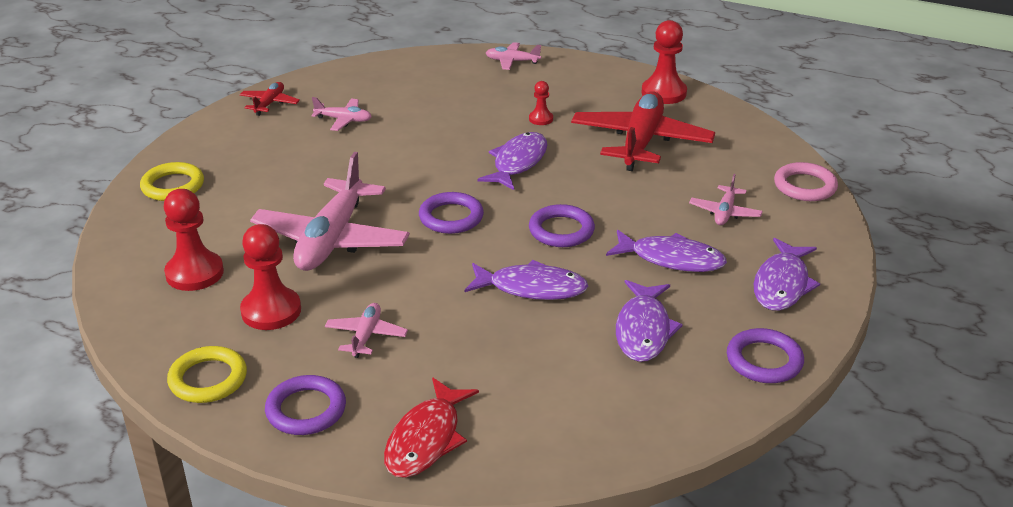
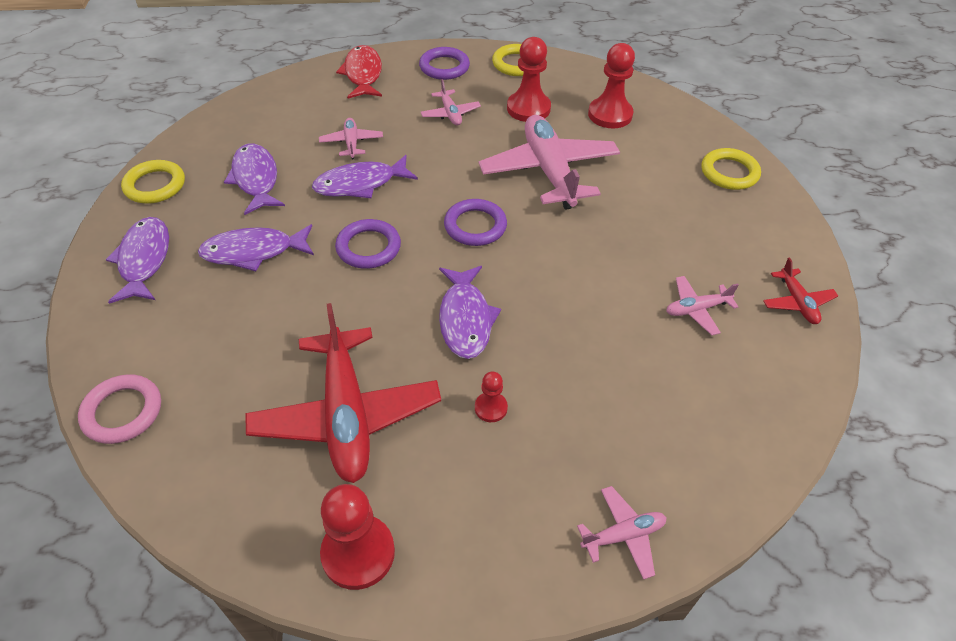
camera: 150 degrees right, 15 degrees up
pink plane [689,174,763,225] -> pink plane moved to [319,118,383,159]
purple ring [727,328,804,383] -> yellow ring [121,160,185,204]

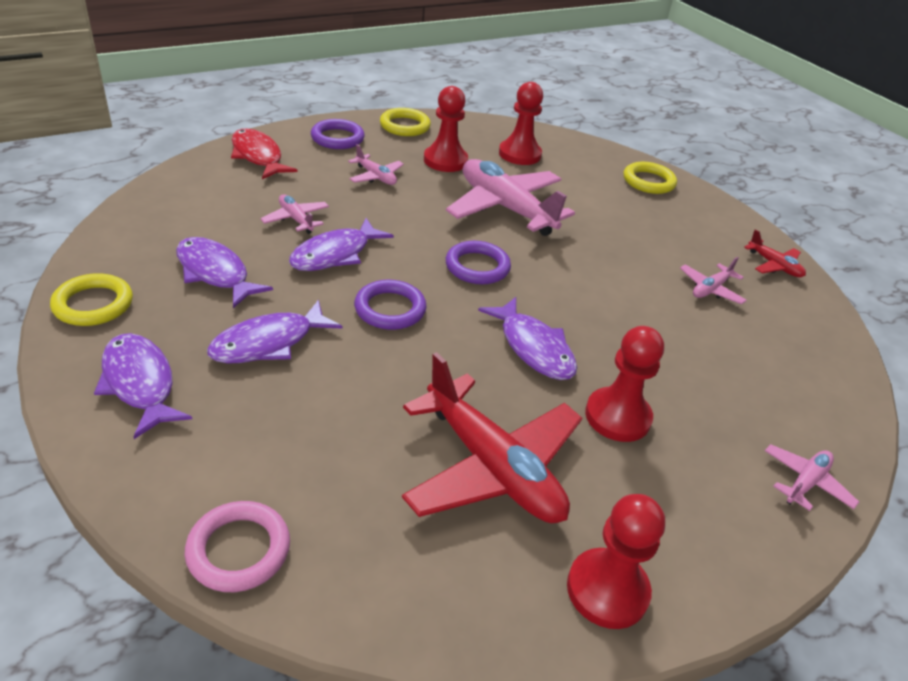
camera: 30 degrees left, 10 degrees down
red pawn [475,372,508,422] -> red pawn [585,326,664,442], size x1.92

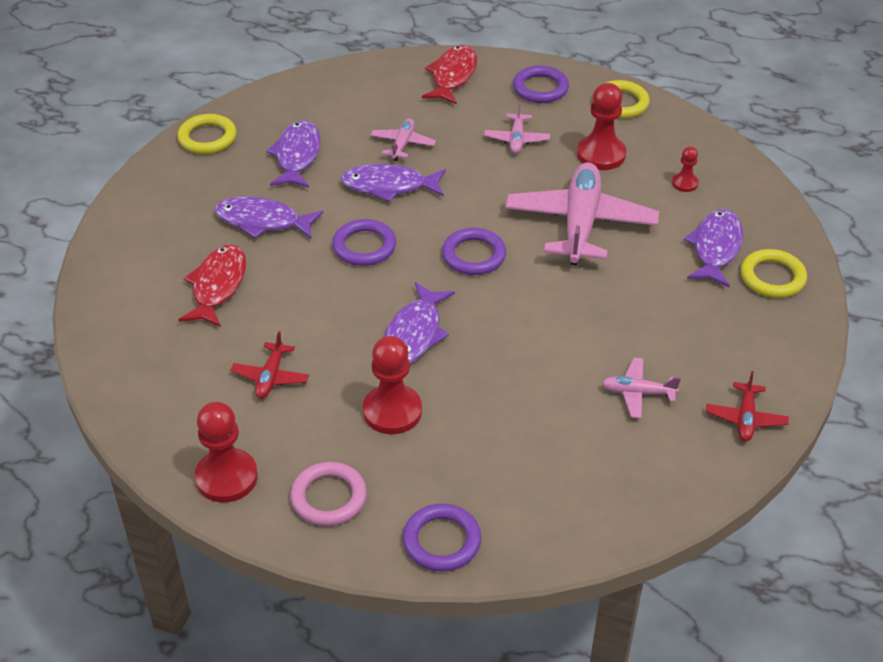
camera: 55 degrees right, 5 degrees up
purple fish [94,333,192,439] -> purple fish moved to [684,209,743,287]
pink ring [185,501,290,592] -> pink ring moved to [290,462,367,526]
red plane [402,352,582,523] -> red plane [230,331,309,399], size x0.46
red pawn [499,82,543,165] -> red pawn [672,146,699,192], size x0.52
pink plane [765,444,859,511] -> purple ring [403,504,482,572]
none -> red fish [179,244,246,327]

